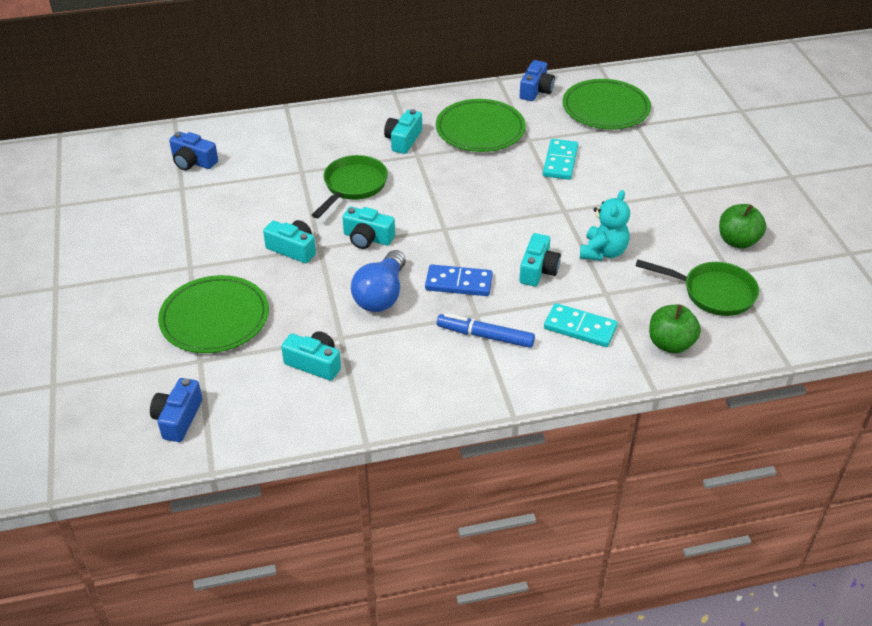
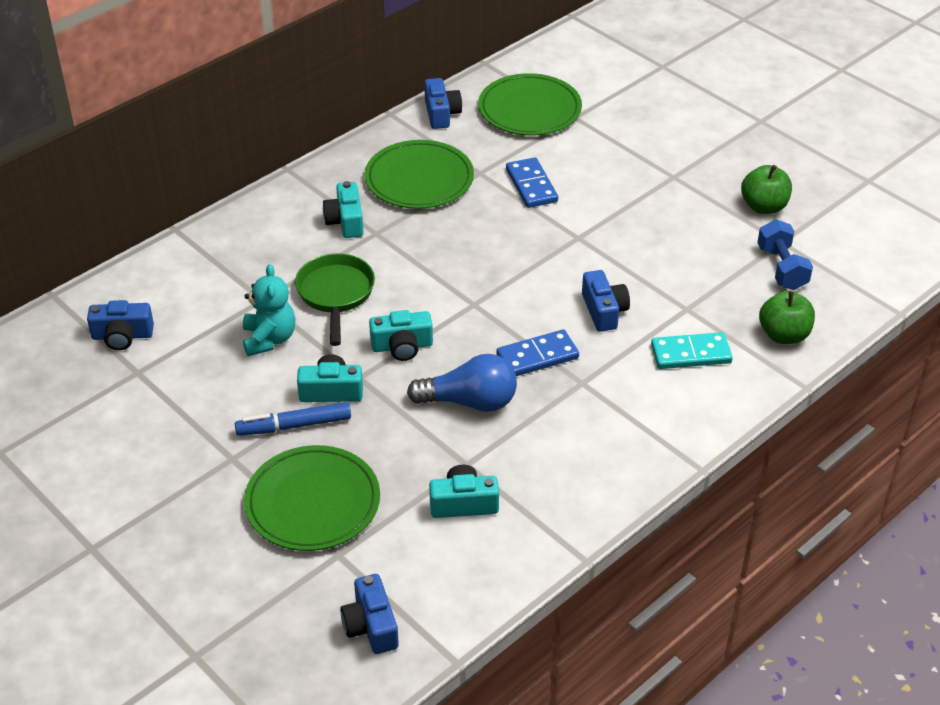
camera: 30 degrees left, 0 degrees up
blue light bulb [351,250,406,312] -> blue light bulb turned 75 degrees counterclockwise [407,354,517,412]
blue marker [437,313,535,348] -> blue marker moved to [235,402,351,436]
turquoise camera [519,233,561,286] -> blue camera [582,270,630,332]
turquoise domino [543,139,578,180] -> blue domino [506,157,558,208]
turquoise teddy bear [580,190,630,261] -> turquoise teddy bear moved to [243,264,296,356]
green pan [636,259,759,316] -> blue dumbbell [757,219,813,290]

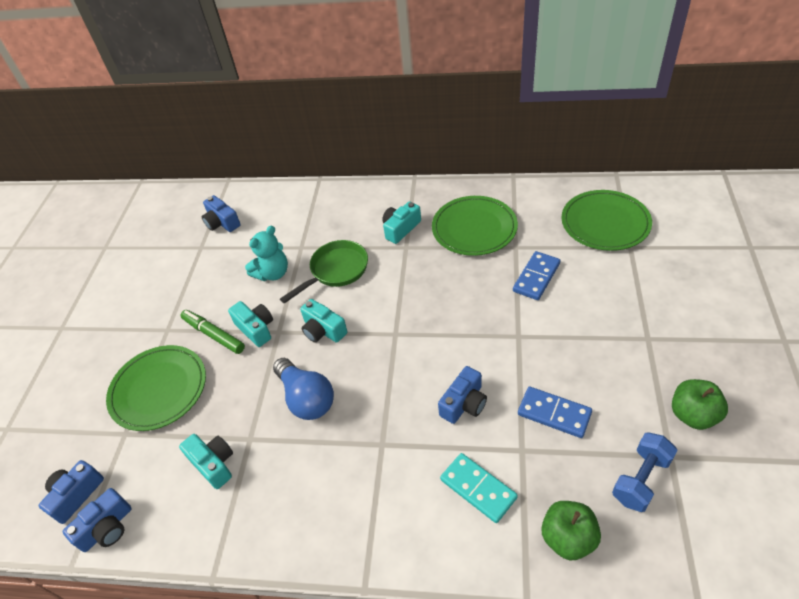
camera: 55 degrees right, 5 degrees up
blue marker [235,402,351,436] -> green marker [180,310,245,354]
blue camera [424,78,462,129] -> blue camera moved to [62,488,132,552]
blue domino [497,329,579,376] -> blue domino moved to [518,387,592,438]

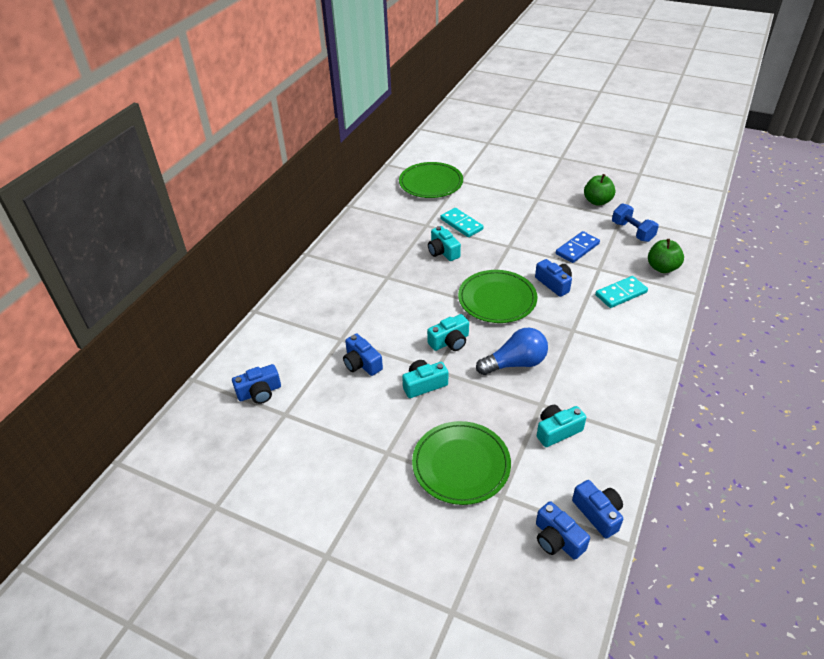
camera: 75 degrees left, 5 degrees down
green marker [180,310,245,354] -> none
turquoise teddy bear [245,225,288,281] -> blue camera [343,333,383,376]
green pan [280,240,368,304] -> none
turquoise camera [382,201,421,244] -> turquoise camera moved to [428,226,461,261]
green plate [432,196,518,256] -> green plate moved to [458,270,537,323]
blue domino [513,251,561,300] -> turquoise domino [440,208,484,237]

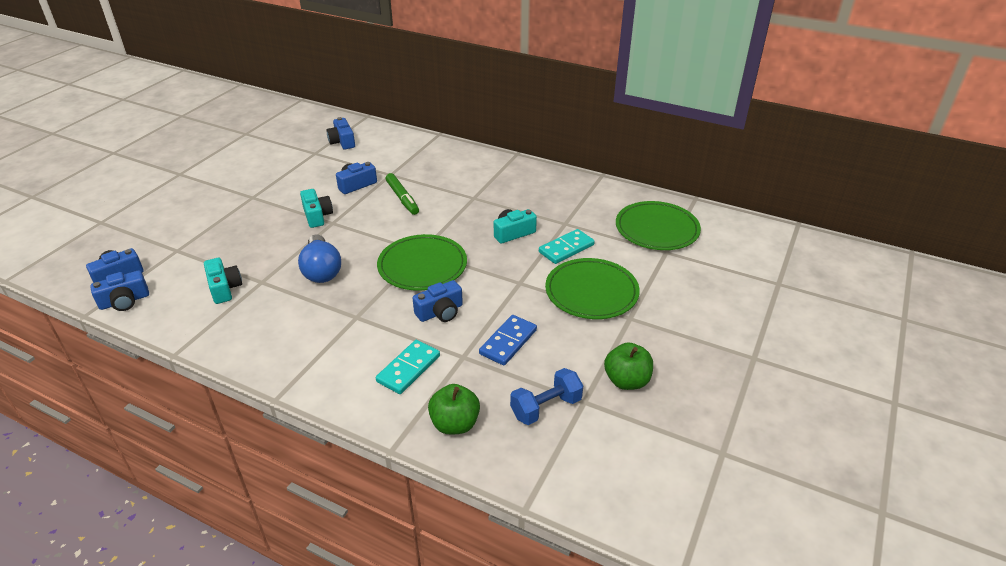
camera: 90 degrees right, 5 degrees down
green plate [412,421,511,505] -> green plate moved to [545,258,640,319]
turquoise camera [427,314,469,351] -> none
blue domino [556,231,600,263] -> blue domino turned 75 degrees clockwise [479,315,537,365]
turquoise domino [595,276,648,308] -> turquoise domino turned 60 degrees clockwise [376,340,440,394]
none -> green marker [385,173,419,215]

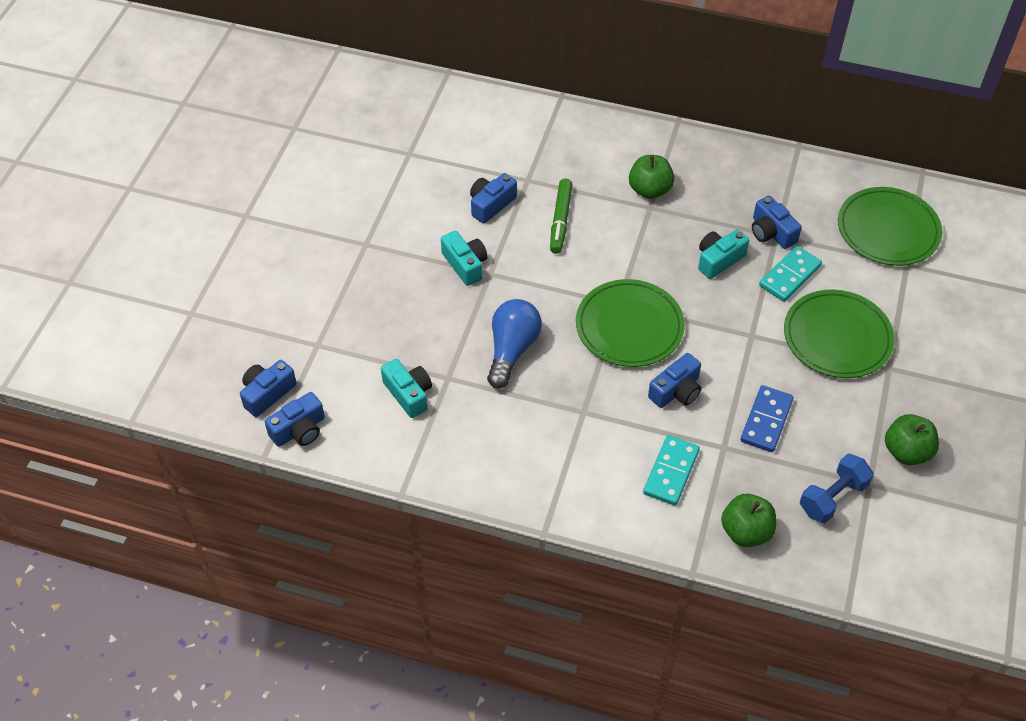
camera: 10 degrees left, 15 degrees up
blue light bulb [298,234,341,283] -> blue light bulb turned 135 degrees counterclockwise [487,299,542,389]
blue camera [326,117,355,150] -> blue camera moved to [752,196,802,249]
green marker [385,173,419,215] -> green marker turned 45 degrees clockwise [550,179,573,254]
none -> green apple [629,155,674,199]

